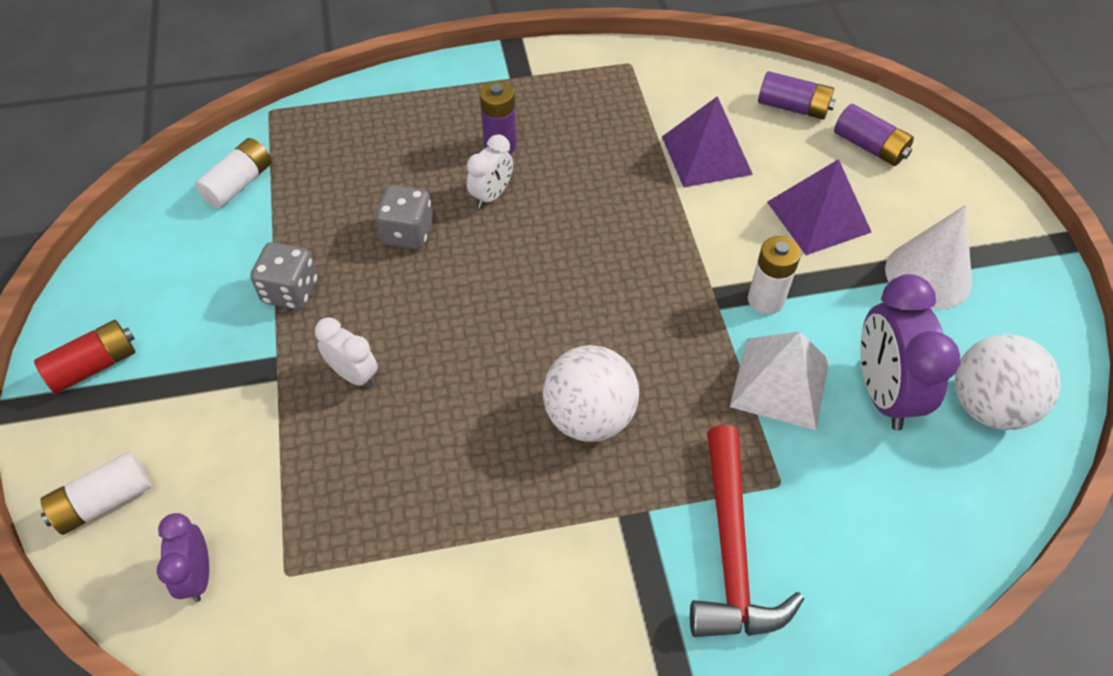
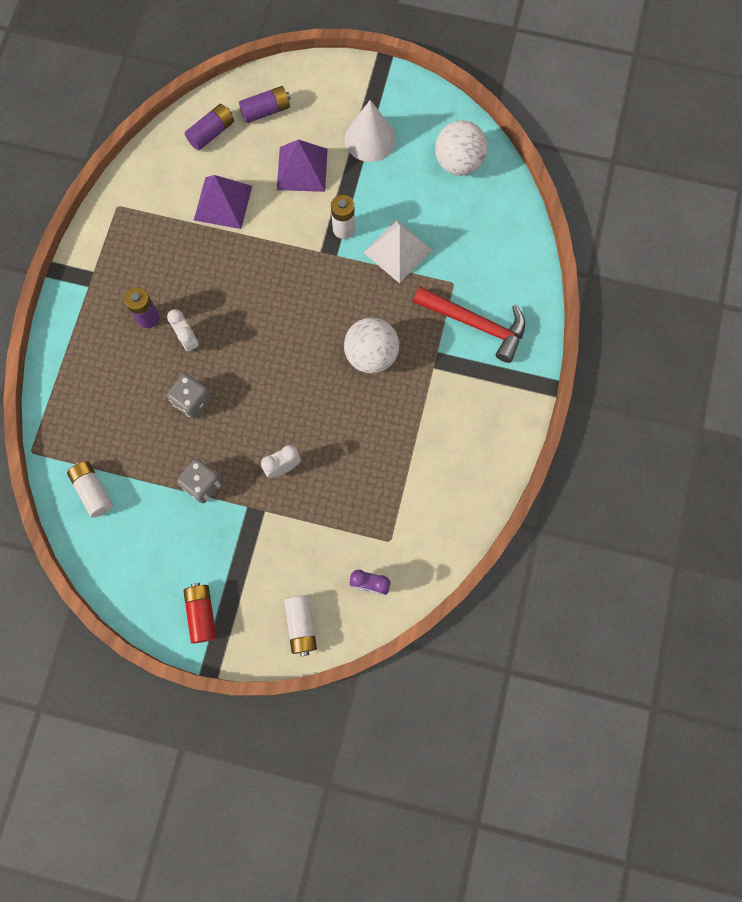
camera: 65 degrees left, 20 degrees up
purple clock [860,274,960,431] -> none

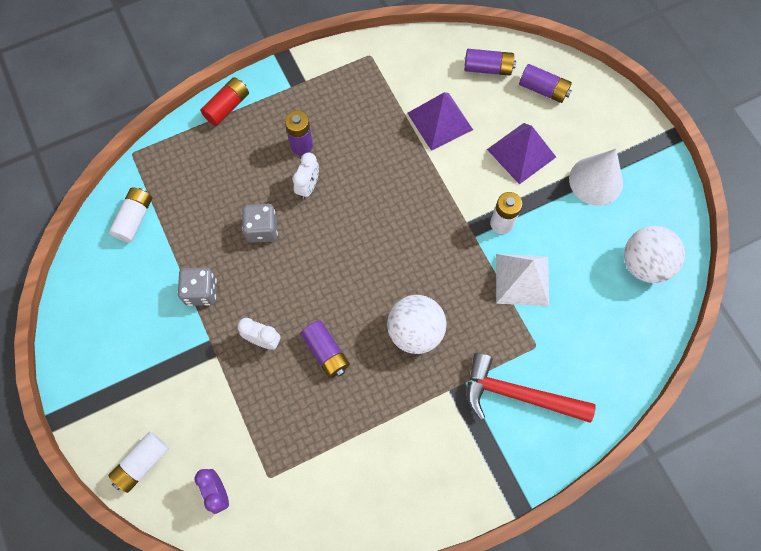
camera: 50 degrees right, 5 degrees down
red battery [183,583,217,644] -> red battery moved to [200,77,249,126]
red hammer [413,286,525,363] -> red hammer turned 120 degrees clockwise [467,353,596,423]
none -> purple battery [301,320,350,378]

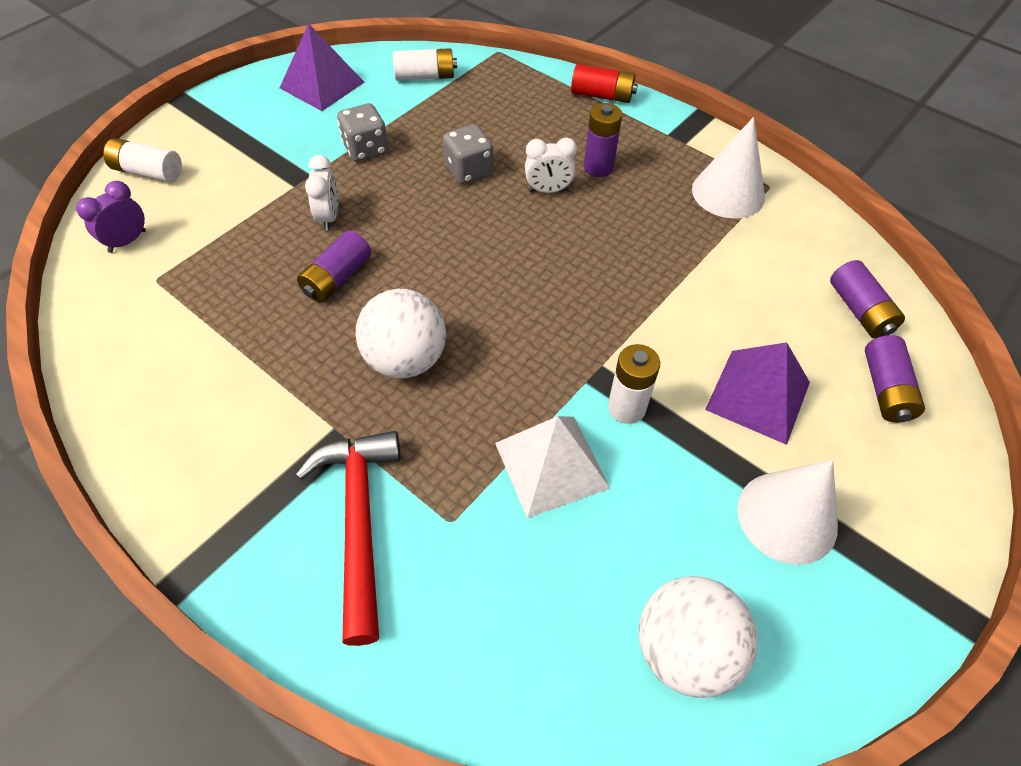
camera: 65 degrees right, 15 degrees down
purple pyramid [407,92,473,151] -> purple pyramid moved to [280,23,365,111]
none -> white cone [692,117,765,218]

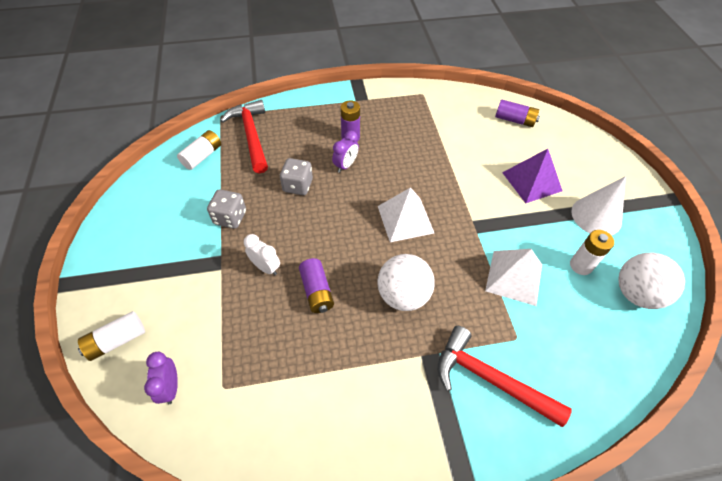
camera: 50 degrees left, 0 degrees up
purple pyramid [280,23,365,111] -> none
white clock [525,138,577,193] -> purple clock [332,131,359,173]
red battery [571,64,638,103] -> none
white battery [608,344,660,424] -> white battery moved to [570,230,614,275]
white cone [692,117,765,218] -> none
purple battery [865,335,925,423] -> none
none -> red hammer [220,100,268,173]
none -> white pyramid [378,187,434,242]

